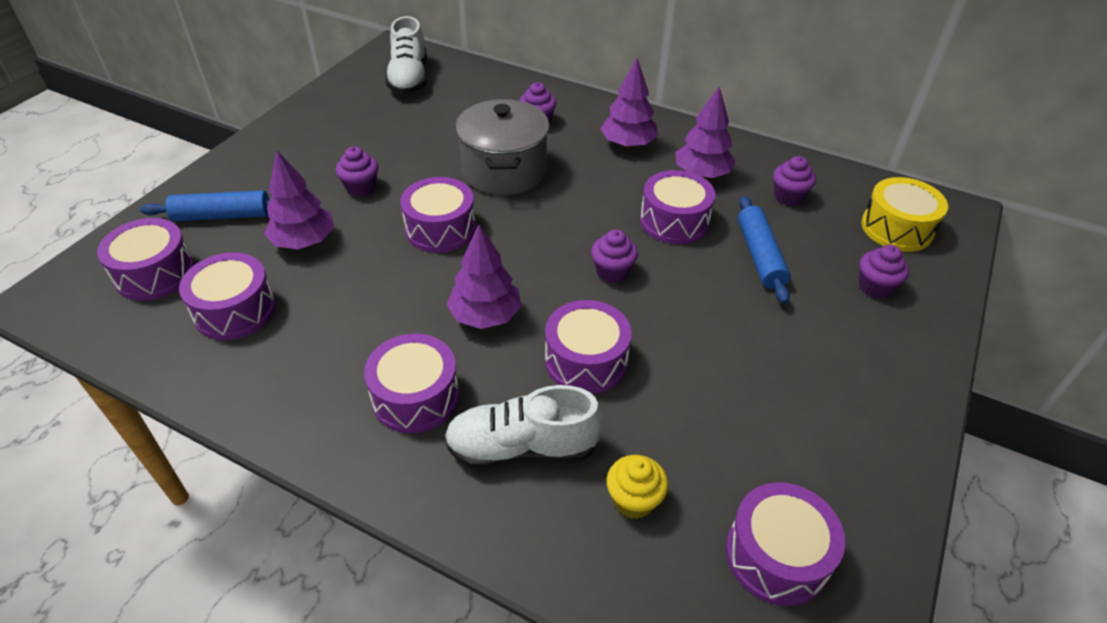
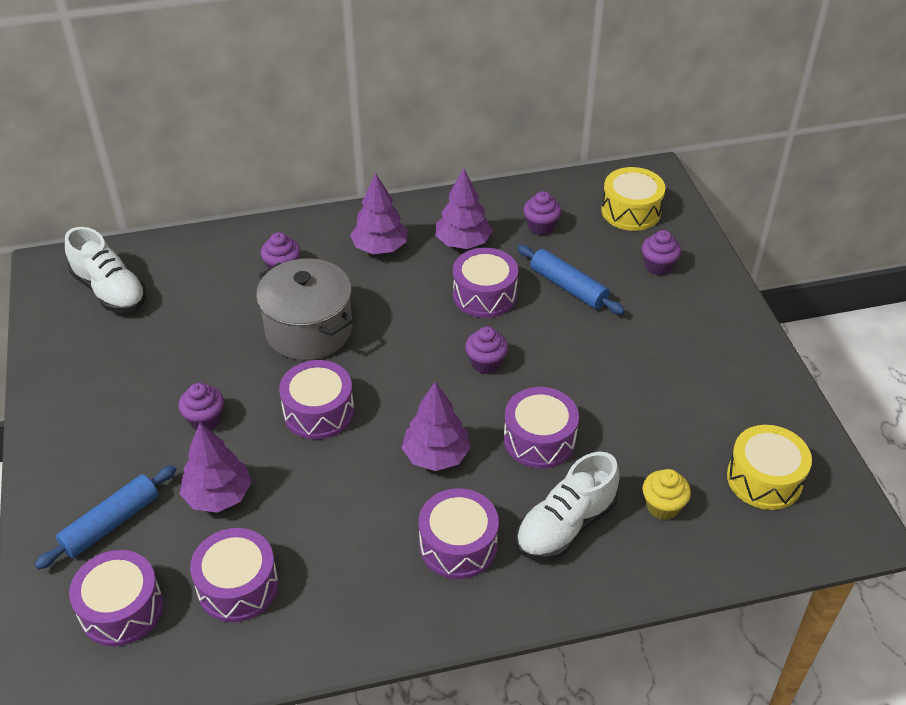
camera: 40 degrees left, 0 degrees up
purple drum [726,482,845,606] -> yellow drum [727,425,812,510]

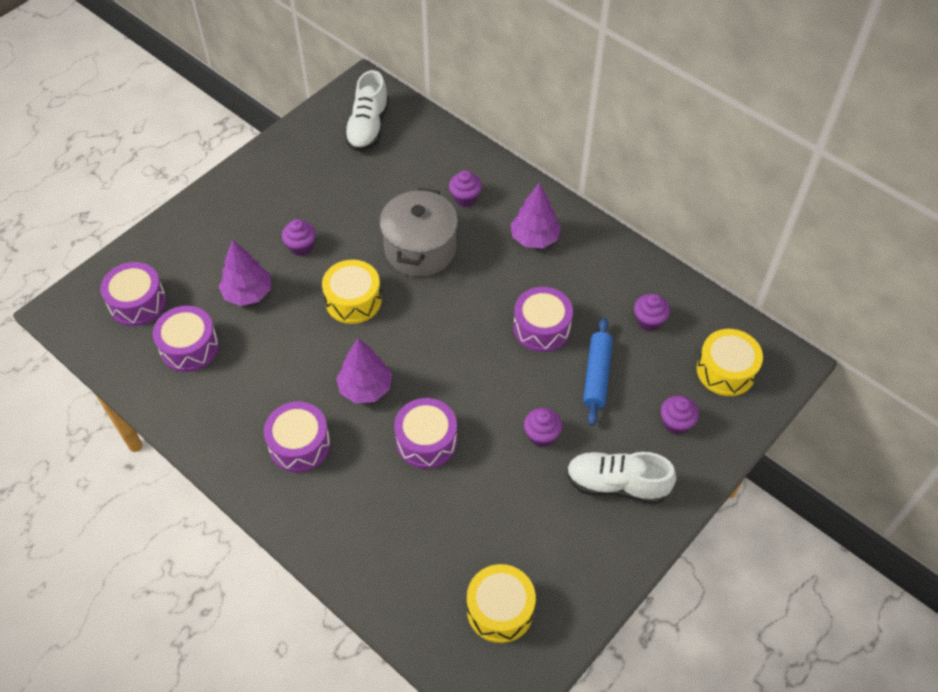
camera: 55 degrees right, 10 degrees up
blue rolling pin [34,465,177,570] -> none
purple drum [279,360,354,440] -> yellow drum [322,260,382,324]
purple tree [435,168,492,249] -> none
purple cupcake [465,326,508,374] -> purple cupcake moved to [524,408,562,447]
white shoe [516,452,620,561] -> white shoe moved to [567,452,676,504]
yellow cupcake [642,469,691,520] -> none

